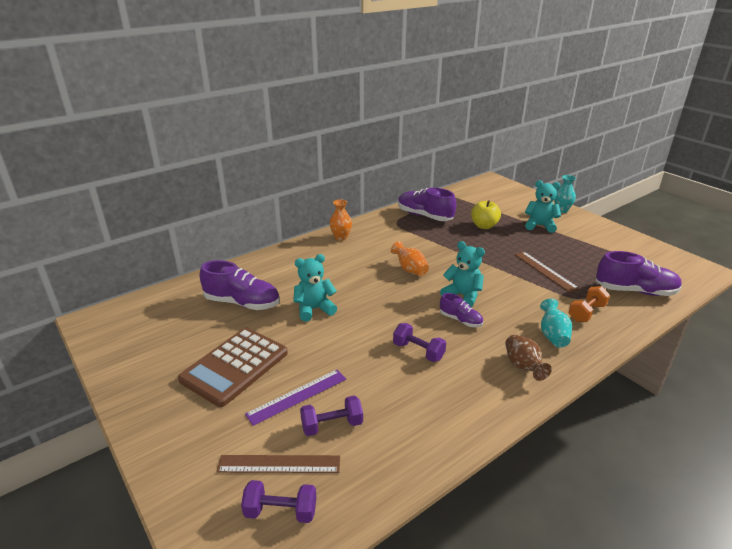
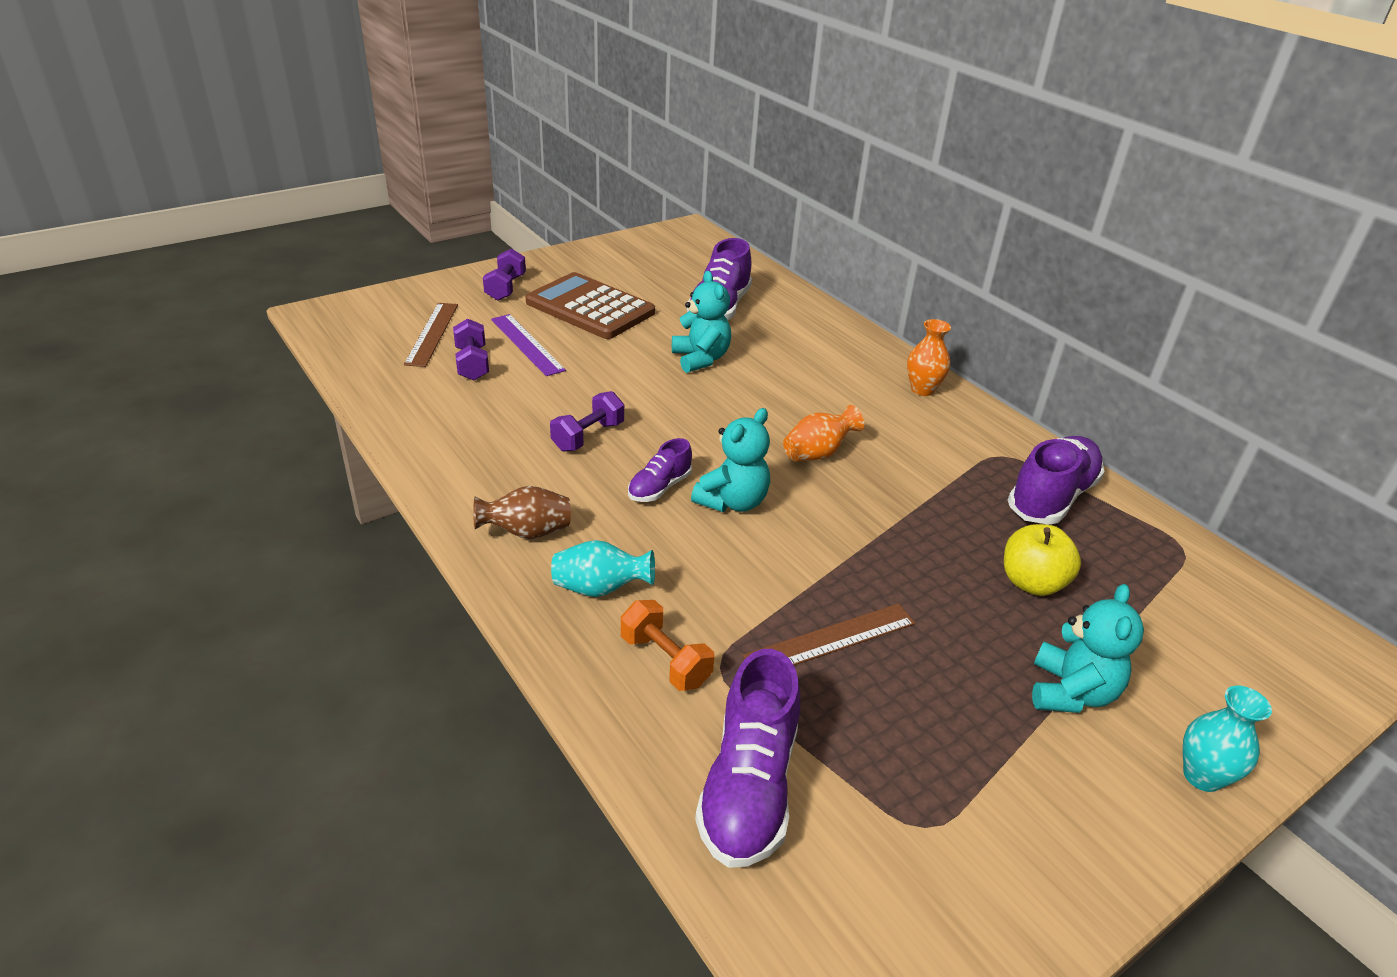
camera: 90 degrees right, 5 degrees up
purple dumbbell [241,480,316,523] -> purple dumbbell moved to [483,249,526,301]

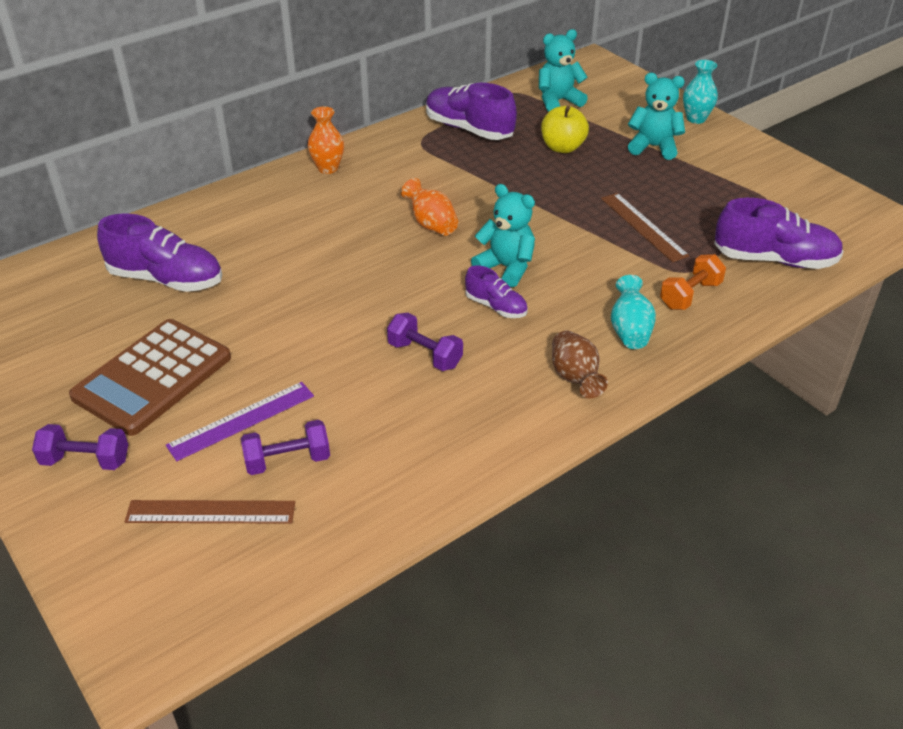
camera: 90 degrees left, 5 degrees up
turquoise teddy bear [672,271,731,373] -> turquoise teddy bear moved to [539,29,588,112]

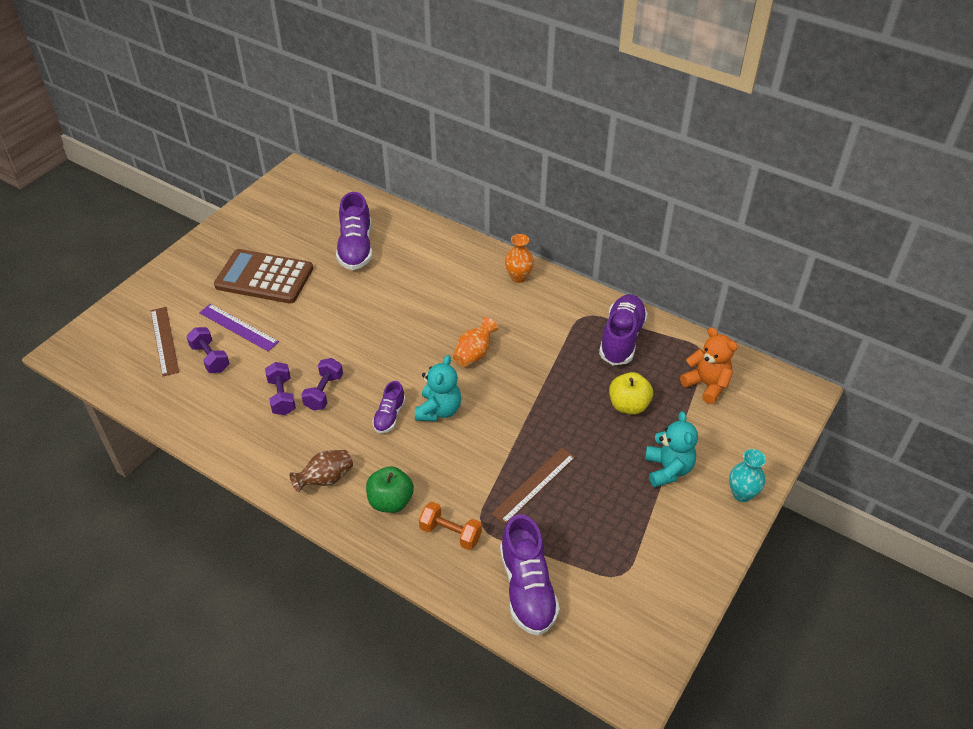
camera: 70 degrees right, 5 degrees up
purple dumbbell [32,424,128,470] -> purple dumbbell moved to [265,362,296,415]
turquoise teddy bear [539,29,588,112] -> orange teddy bear [680,327,737,404]
turquoise vase [611,275,656,349] -> green apple [366,466,414,513]

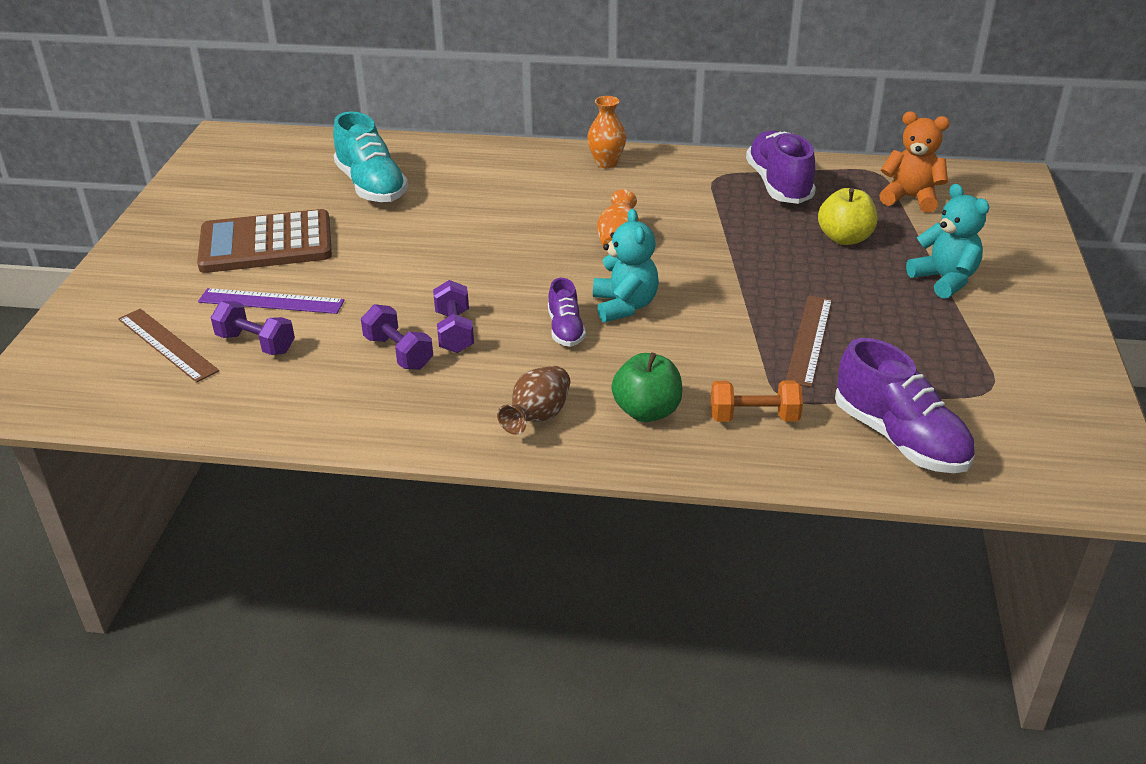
camera: 25 degrees left, 10 degrees down
purple shoe [336,192,372,270] -> turquoise shoe [333,111,408,202]
turquoise vase [729,449,766,502] -> none

